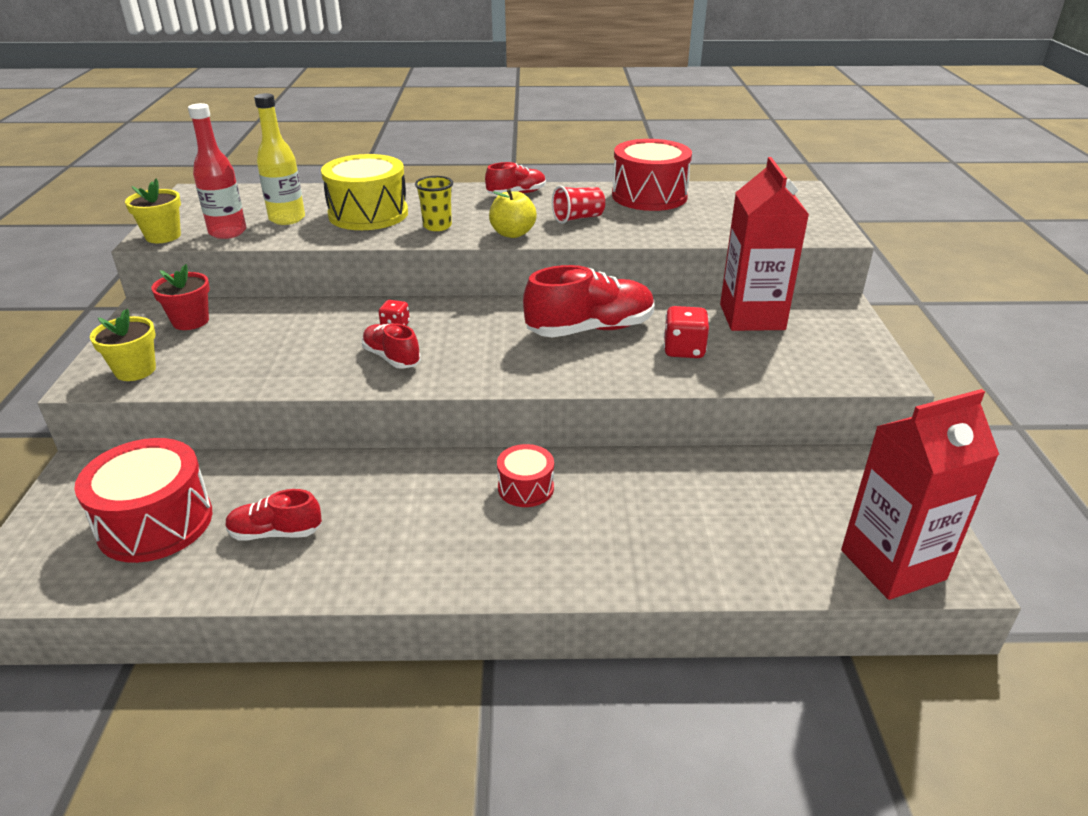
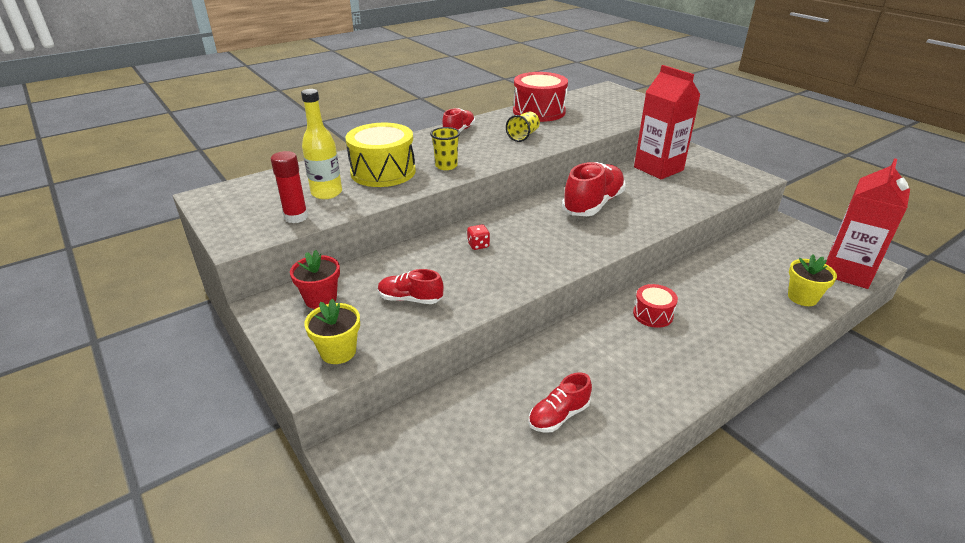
camera: 35 degrees left, 0 degrees up
red drum [74,438,213,563] -> none
yellow flower pot [125,178,181,243] -> yellow flower pot moved to [788,254,837,306]
red bottle [188,103,246,239] -> red glue stick [271,151,308,223]
red shoe [362,323,421,369] -> red shoe moved to [378,269,443,304]
yellow apple [489,188,537,238] -> none
red cup [552,186,605,224] -> yellow cup [506,112,540,142]
red dice [664,306,709,358] -> none

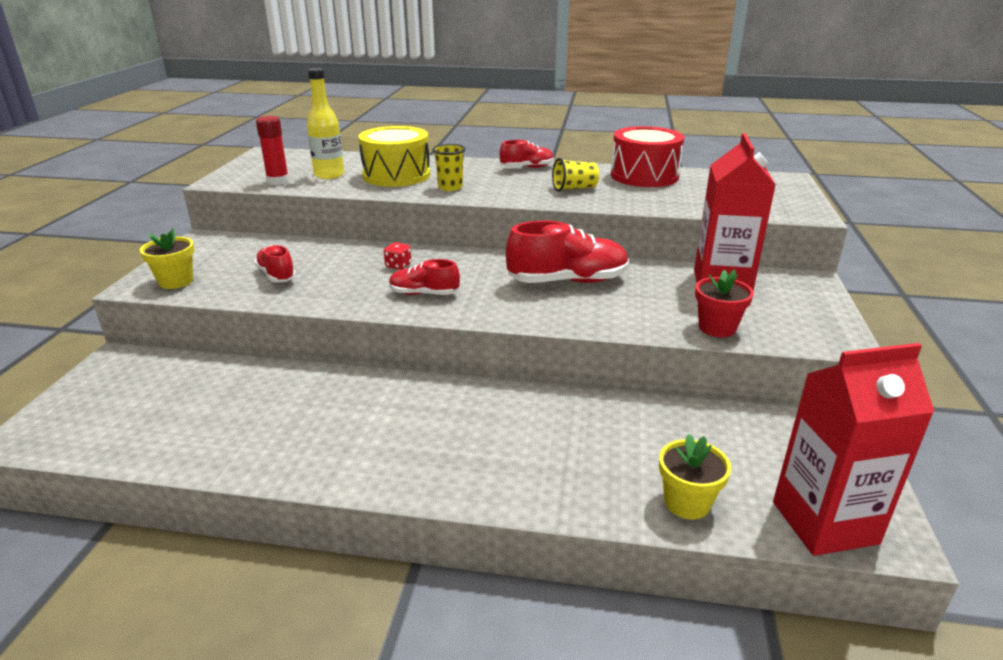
camera: 45 degrees right, 5 degrees down
red flower pot [290,250,340,309] -> red flower pot moved to [695,269,754,338]
red shoe [528,372,592,433] -> red shoe moved to [389,259,460,295]
red drum [633,284,678,328] -> none

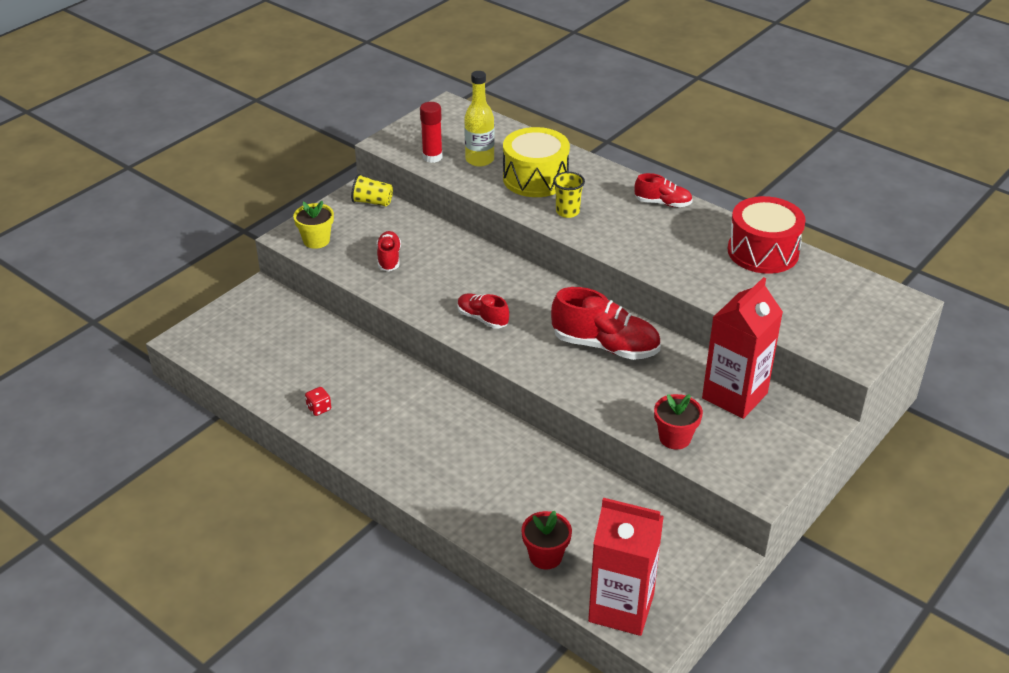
camera: 30 degrees right, 10 degrees up
red dice [384,242,411,270] -> red dice moved to [305,387,331,416]
yellow cup [552,158,599,192] -> yellow cup moved to [351,174,393,206]
yellow flower pot [659,434,731,519] -> red flower pot [522,511,572,569]

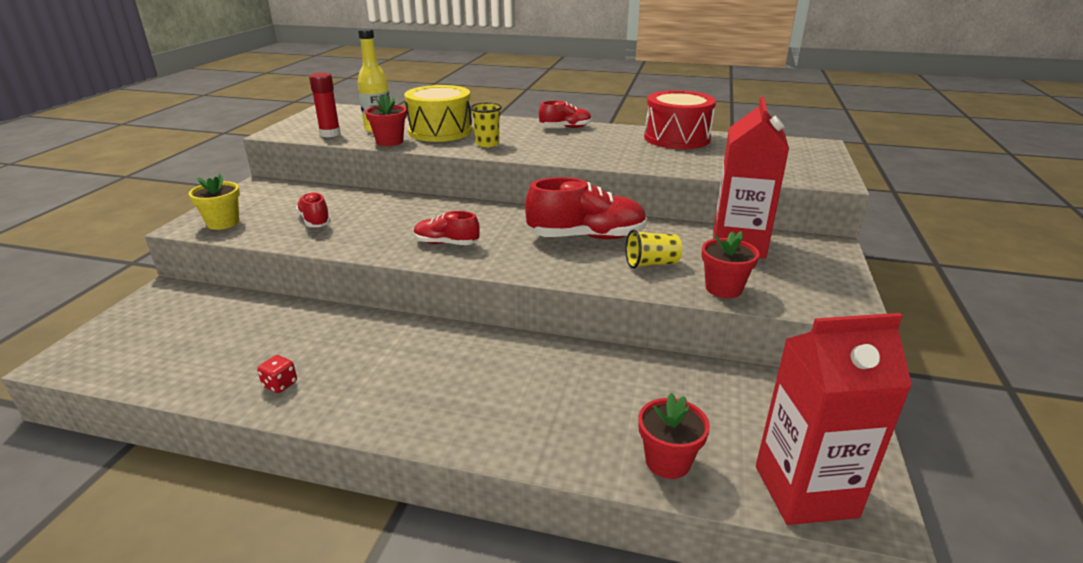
camera: 25 degrees left, 10 degrees down
yellow cup [351,174,393,206] -> yellow cup moved to [625,229,682,269]
none -> red flower pot [365,95,407,146]

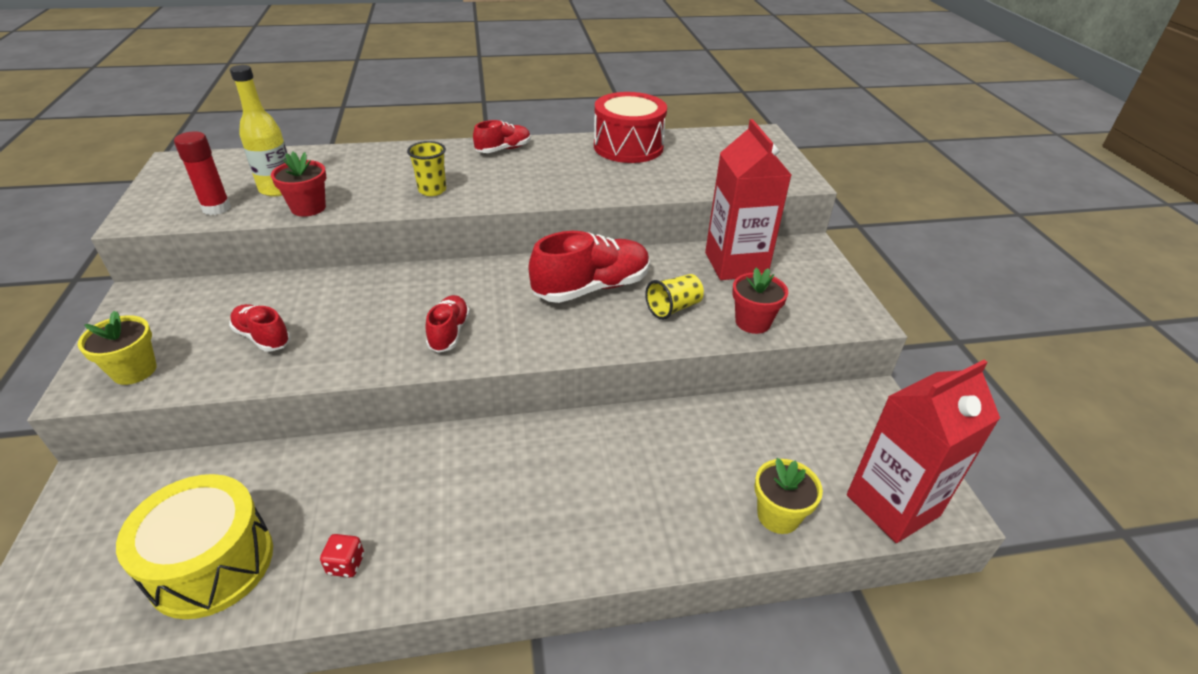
camera: 25 degrees left, 10 degrees up
yellow drum [404,85,472,142] -> yellow drum moved to [116,474,273,619]
red shoe [414,211,480,245] -> red shoe turned 105 degrees clockwise [425,295,470,353]
red flower pot [638,393,710,479] -> yellow flower pot [754,458,823,534]

